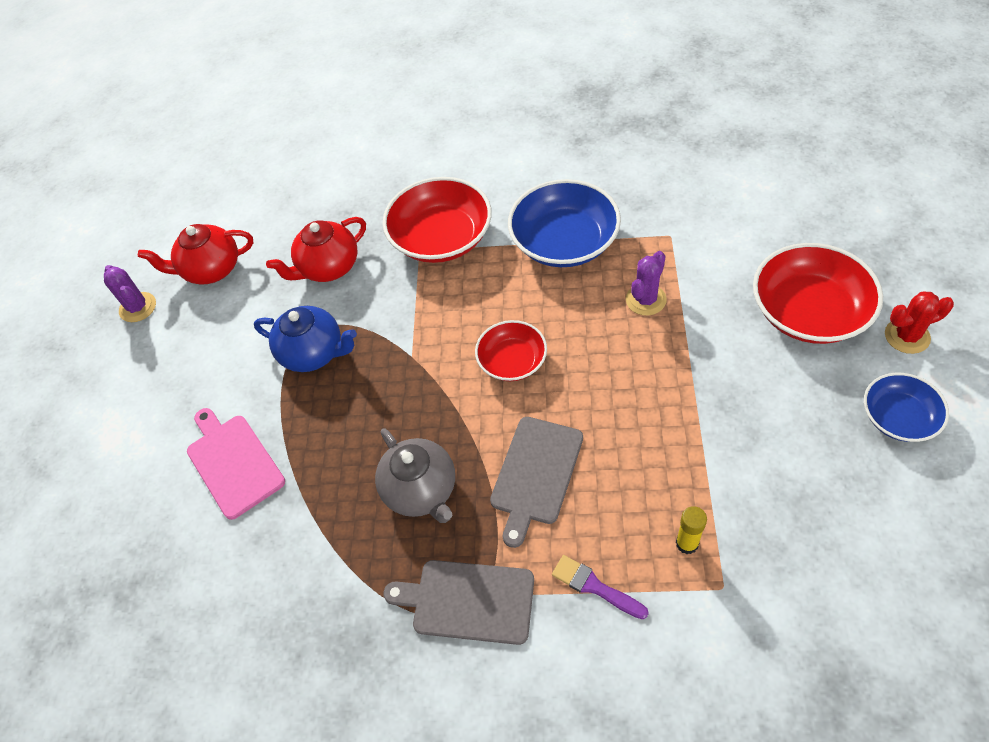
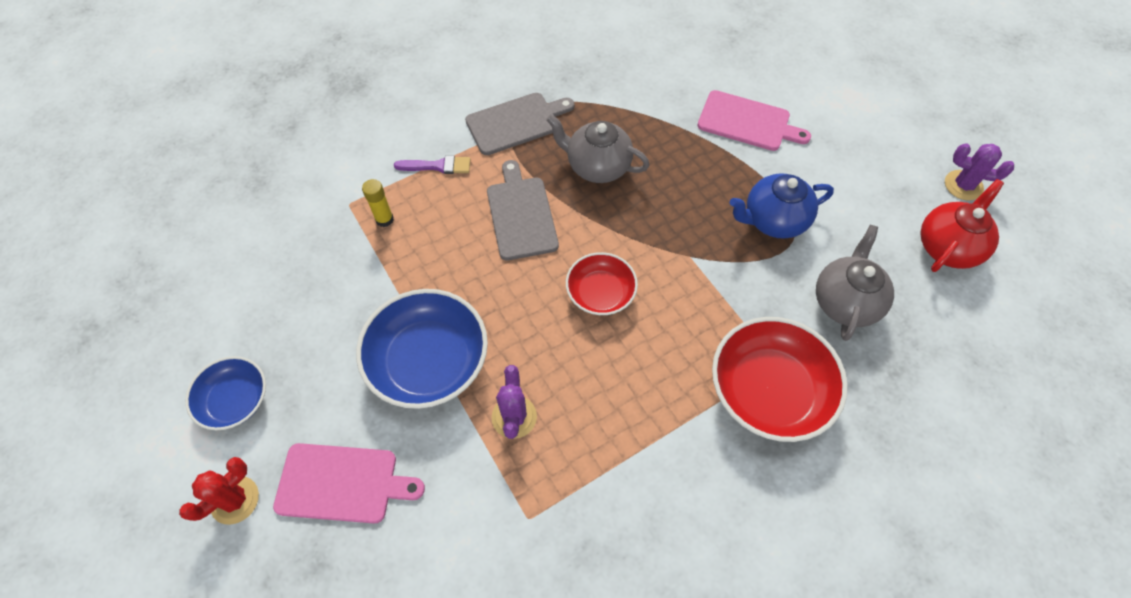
camera: 140 degrees right, 5 degrees up
red teapot [266,217,366,282] -> grey teapot [816,225,894,341]
blue bowl [508,179,621,267] -> blue bowl moved to [356,289,488,409]
red bowl [753,243,883,344] -> pink cutting board [273,443,425,524]

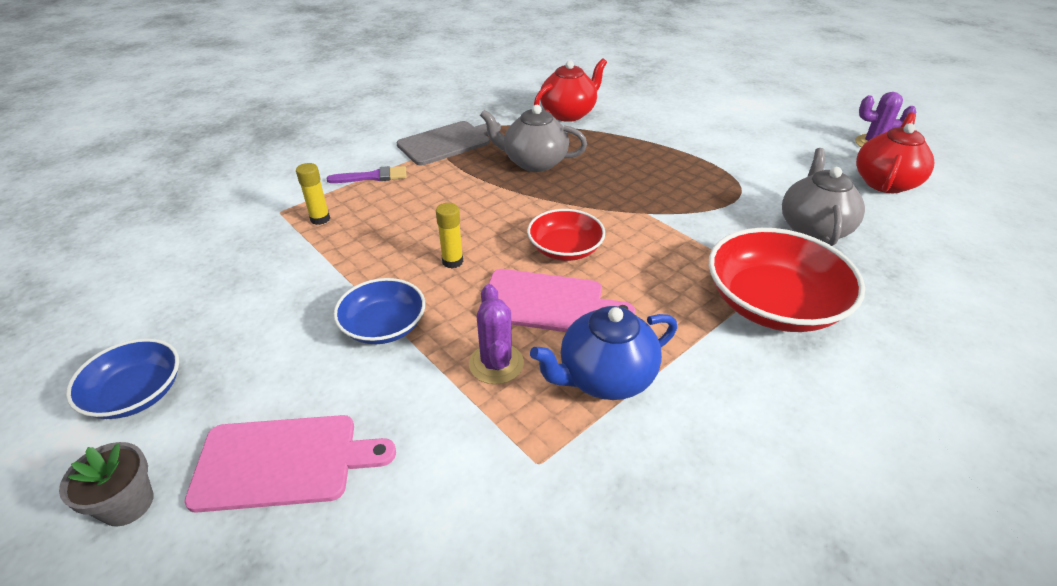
camera: 10 degrees left, 20 degrees down
red cactus [179,457,259,525] -> grey flower pot [59,442,154,526]
blue bowl [356,289,488,409] -> blue bowl [334,278,425,344], size x0.59
grey cutting board [487,160,559,260] -> none
pink cutting board [697,90,811,151] -> pink cutting board moved to [479,269,635,332]
blue teapot [730,173,834,239] -> blue teapot moved to [530,306,677,400]
none -> yellow glue stick [436,203,463,268]
none -> red teapot [534,58,607,122]

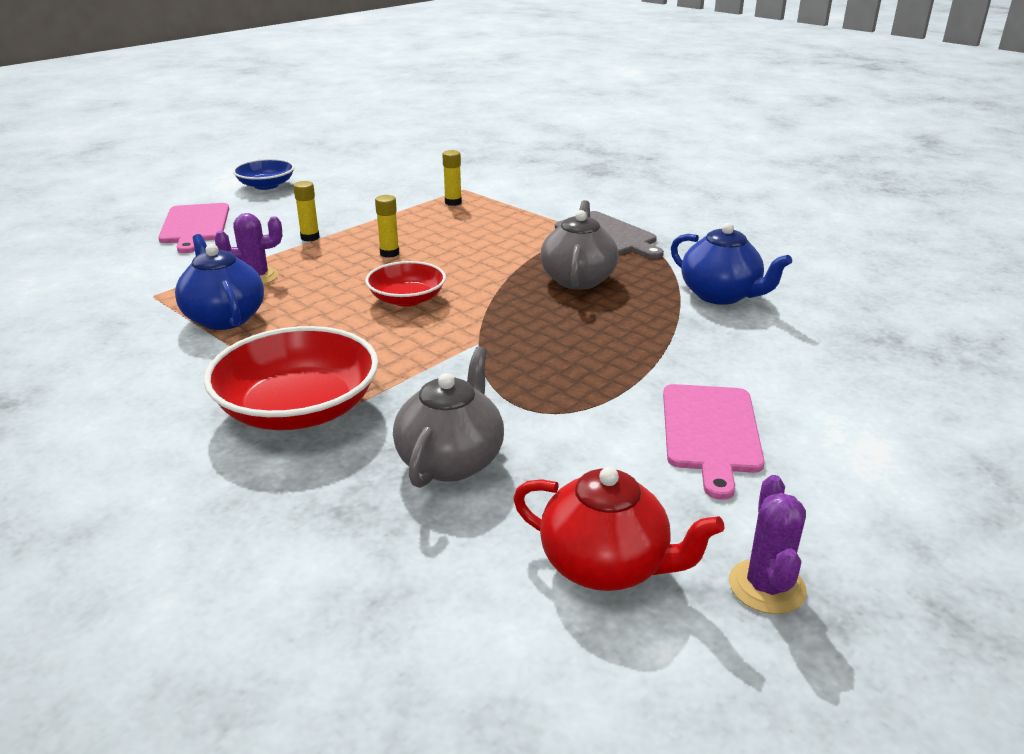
camera: 85 degrees right, 10 degrees down
grey flower pot [59,442,154,526] -> none
purple brush [327,166,406,183] -> none
blue bowl [334,278,425,344] -> yellow glue stick [293,181,320,242]
pink cutting board [479,269,635,332] -> pink cutting board moved to [663,384,765,500]
red teapot [534,58,607,122] -> blue teapot [671,223,792,305]
grey teapot [782,148,865,246] -> grey teapot turned 75 degrees counterclockwise [393,347,504,488]

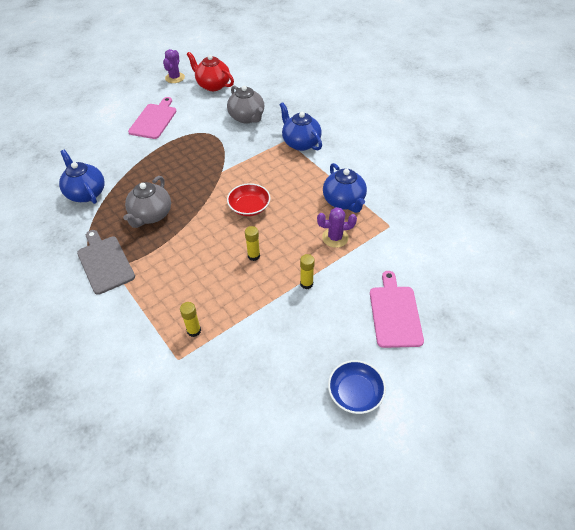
camera: 170 degrees left, 20 degrees up
red bowl [204,326,378,430] -> blue teapot [279,102,322,151]
grey teapot [393,347,504,488] -> grey teapot turned 60 degrees counterclockwise [227,85,264,123]

